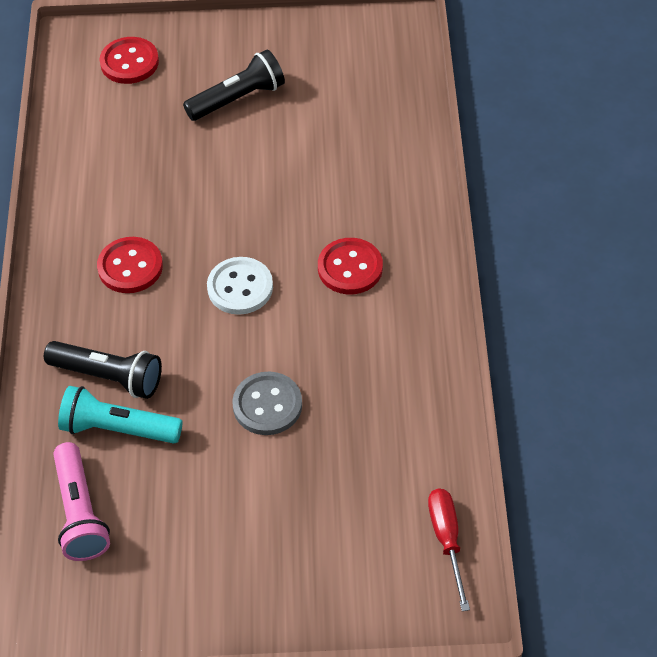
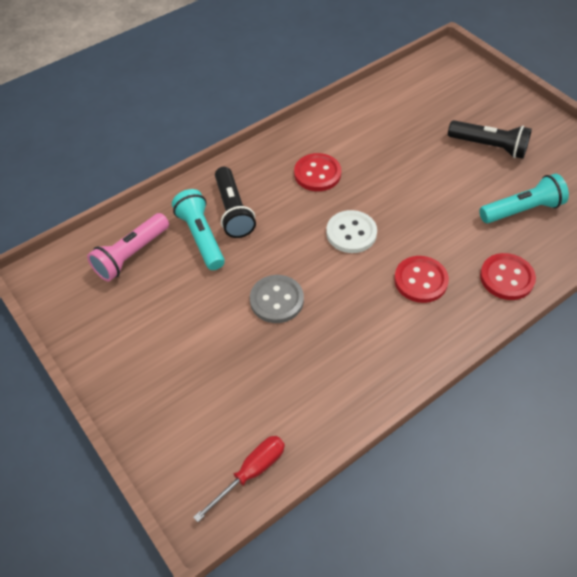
camera: 55 degrees right, 0 degrees up
red button [100,37,159,84] -> red button moved to [480,253,536,300]
none -> turquoise flashlight [479,174,569,223]

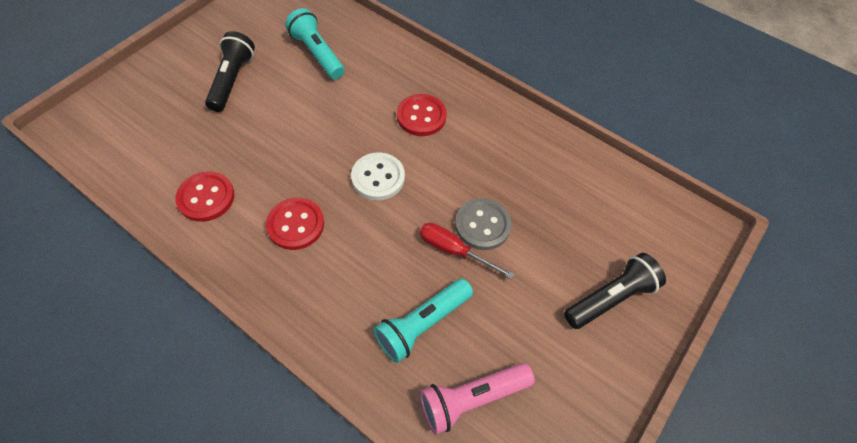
camera: 110 degrees left, 5 degrees up
pink flashlight [87,213,169,282] -> pink flashlight turned 135 degrees clockwise [420,363,535,435]
red screwdriver [193,436,285,522] -> red screwdriver moved to [420,223,515,279]
black flashlight [215,167,256,238] -> black flashlight moved to [564,253,666,329]
red button [480,253,536,300] -> red button moved to [175,171,234,222]

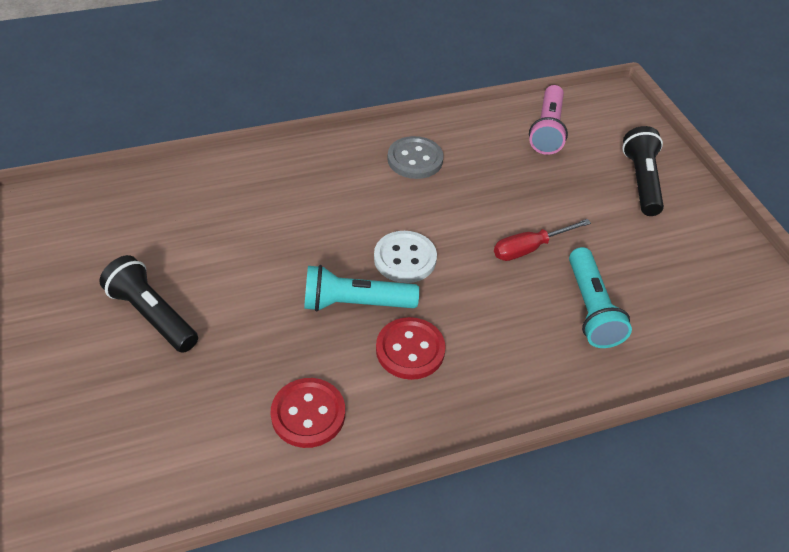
camera: 55 degrees left, 10 degrees down
turquoise flashlight [285,8,345,79] -> turquoise flashlight moved to [304,265,419,312]
red button [397,94,447,136] -> none
pink flashlight [420,363,535,435] -> pink flashlight moved to [529,85,568,155]
grey button [455,198,512,250] -> grey button moved to [387,136,444,179]

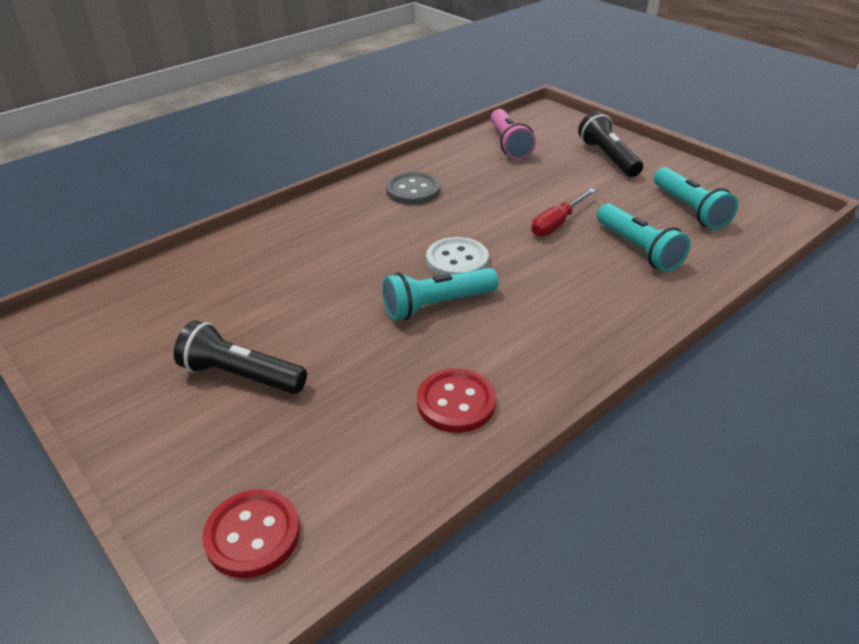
camera: 20 degrees left, 10 degrees down
red button [376,317,446,380] -> red button moved to [202,489,300,578]
none -> turquoise flashlight [654,167,738,230]

